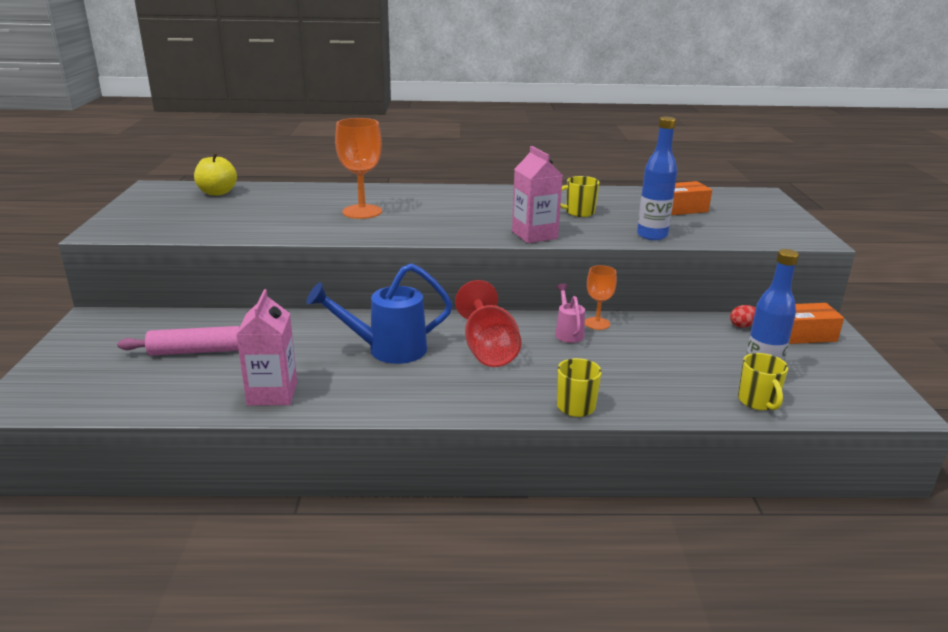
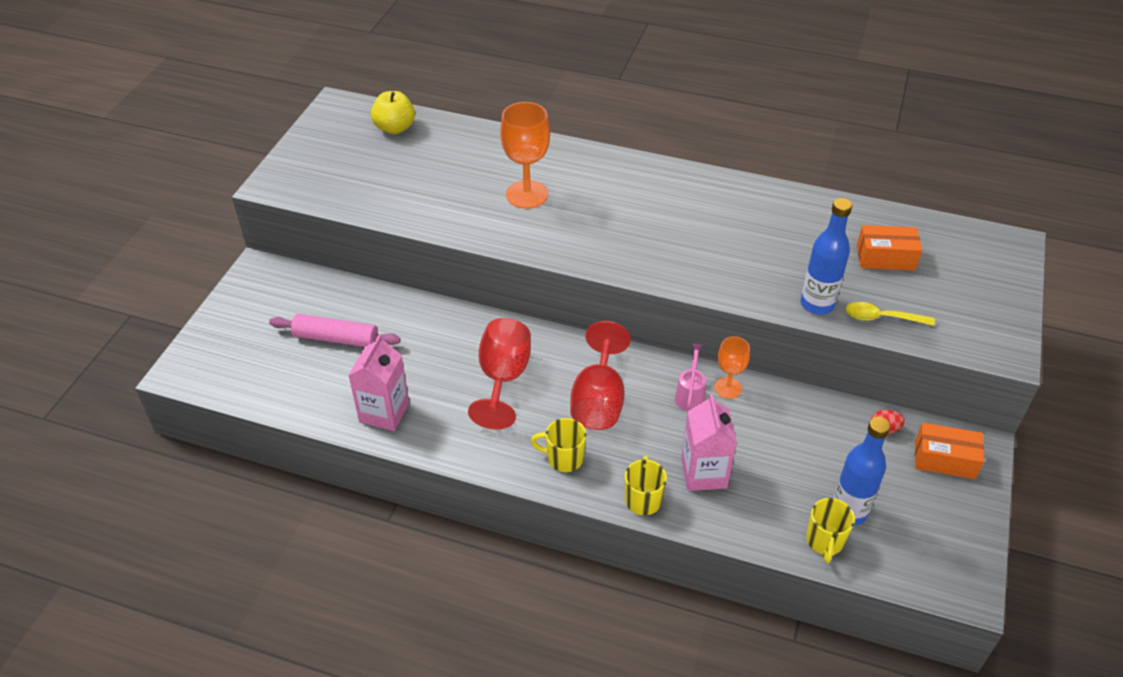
camera: 20 degrees right, 20 degrees up
blue watering can [307,263,453,364] -> red goblet [468,318,531,430]
pink carton [512,146,563,243] -> pink carton moved to [681,394,737,491]
yellow mug [560,176,600,217] -> yellow mug moved to [531,418,586,472]
none -> yellow spoon [846,302,935,326]

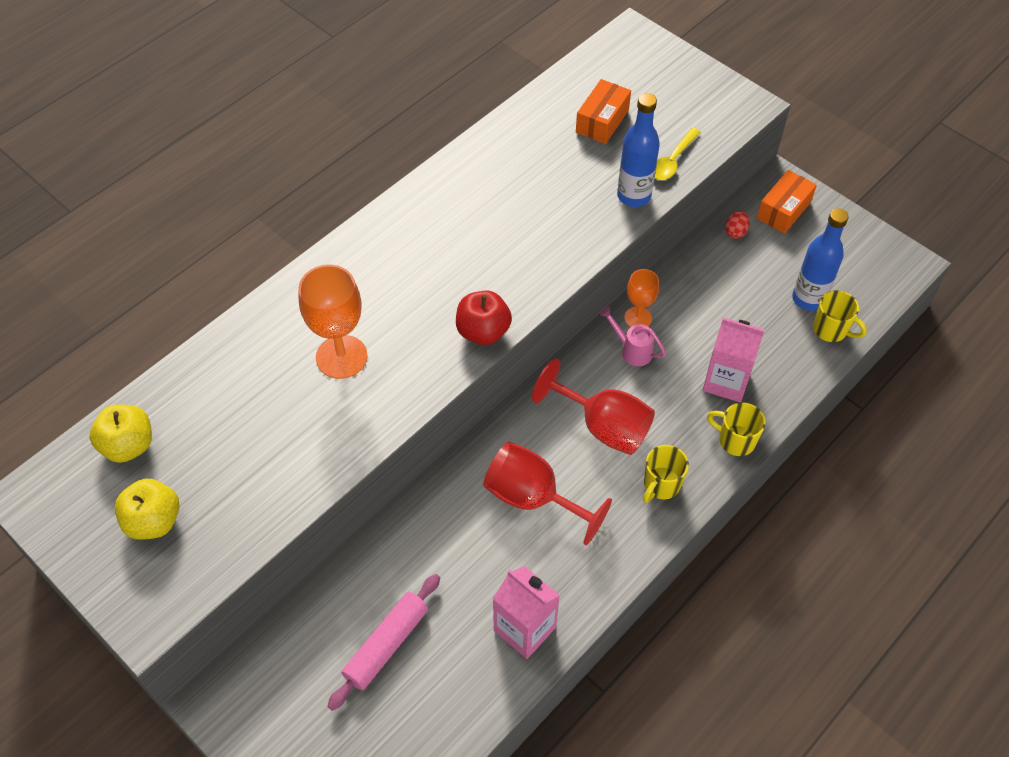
camera: 65 degrees left, 10 degrees up
none -> yellow apple [115,479,179,540]
none -> red apple [456,290,512,345]

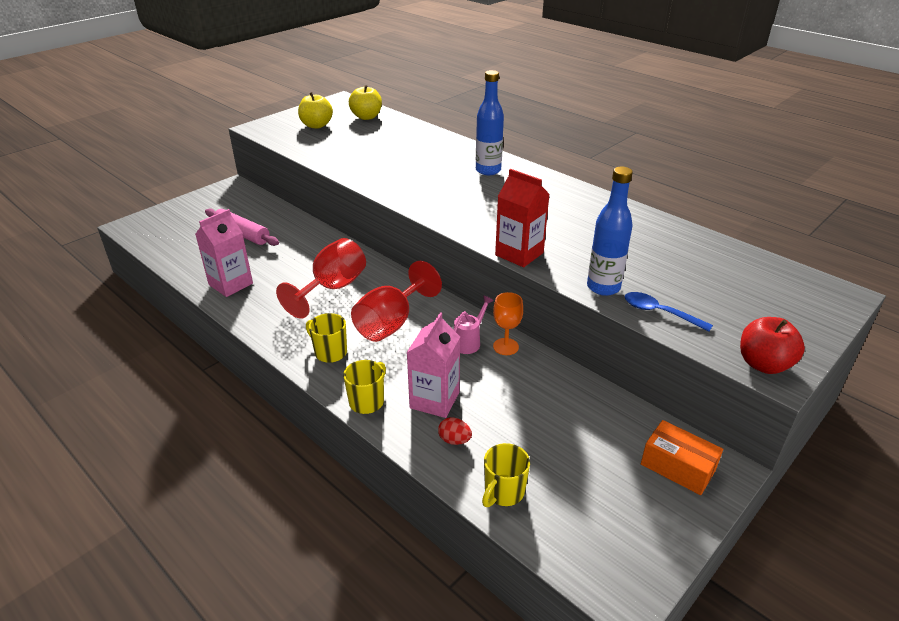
camera: 90 degrees right, 20 degrees down
orange goblet [298,265,368,379] -> none
red apple [456,290,512,345] -> red apple moved to [740,317,805,374]
orange box [576,79,631,144] -> none
yellow spoon [655,128,701,180] -> blue spoon [625,292,713,331]
red egg [725,211,750,239] -> red egg moved to [438,418,472,445]
blue bottle [792,208,849,311] -> blue bottle moved to [476,70,504,175]
none -> red carton [495,169,550,267]

